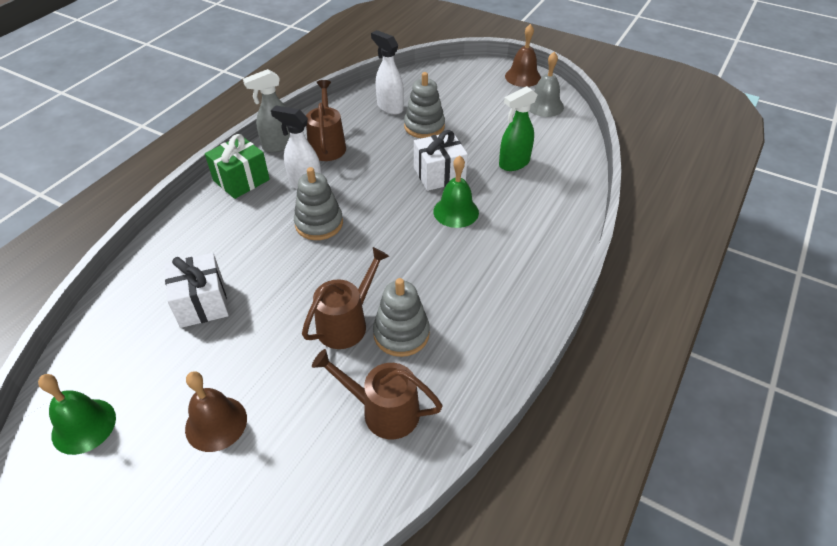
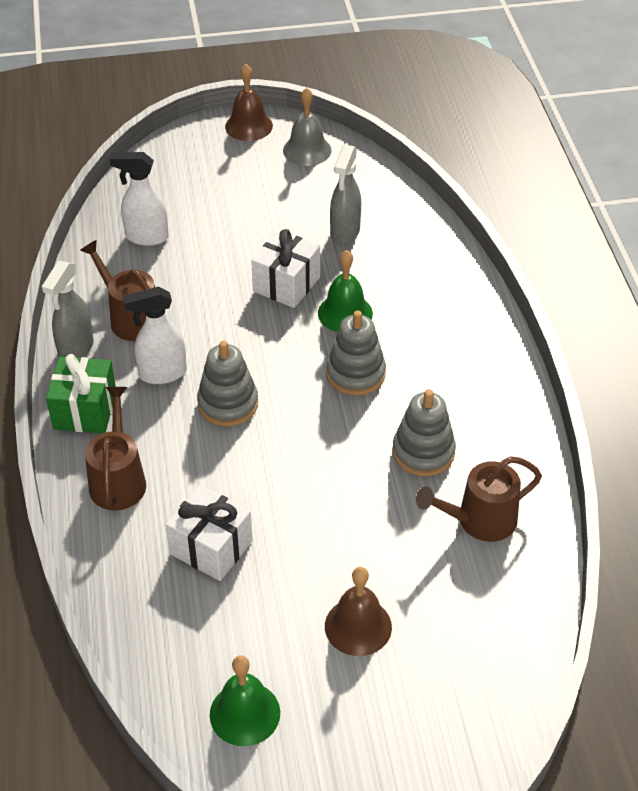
camera: 40 degrees left, 0 degrees up
brown watering can [302,247,389,349] -> brown watering can moved to [85,387,146,510]
grey stacking toy [404,72,445,138] -> grey stacking toy moved to [326,310,386,396]
green spray bottle [499,86,537,171] -> grey spray bottle [330,144,361,244]

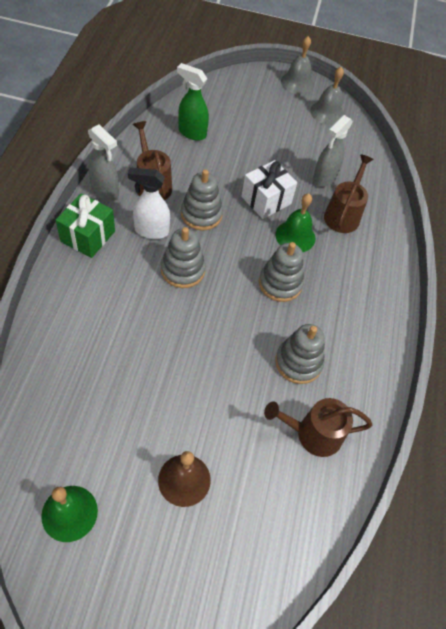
camera: 15 degrees right, 10 degrees up
grey spray bottle [42,261,94,358] -> grey spray bottle turned 90 degrees counterclockwise [88,125,119,201]
brown watering can [85,387,146,510] -> brown watering can moved to [324,155,374,233]
white spray bottle [109,152,169,246] -> green spray bottle [177,63,209,141]
white gift [166,485,253,581] -> none
brown bell [225,64,273,141] -> grey bell [281,36,314,94]
none -> grey stacking toy [181,169,223,231]

